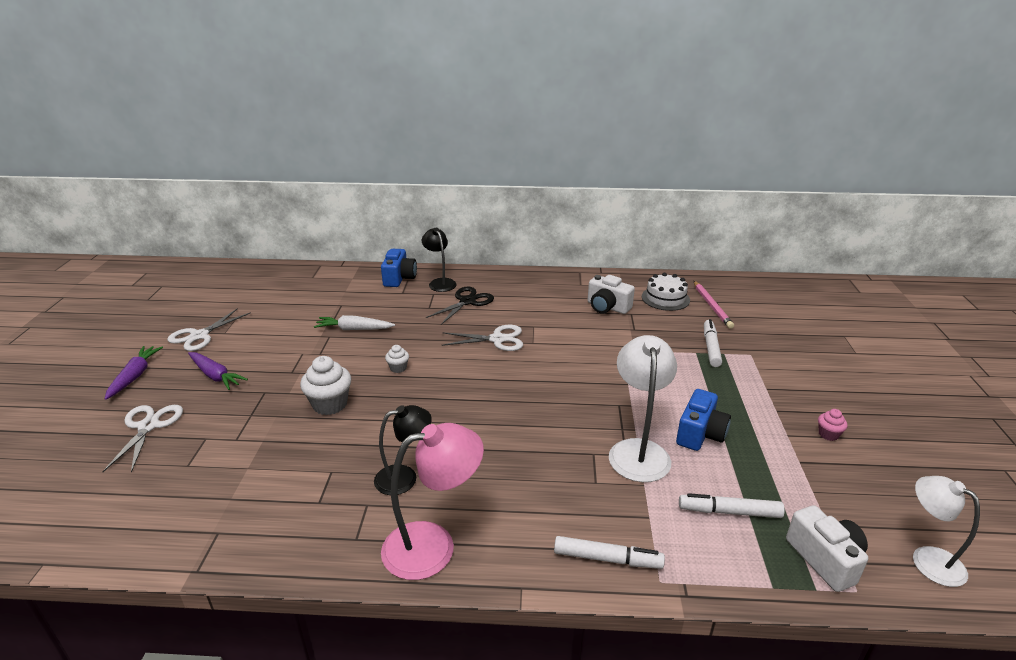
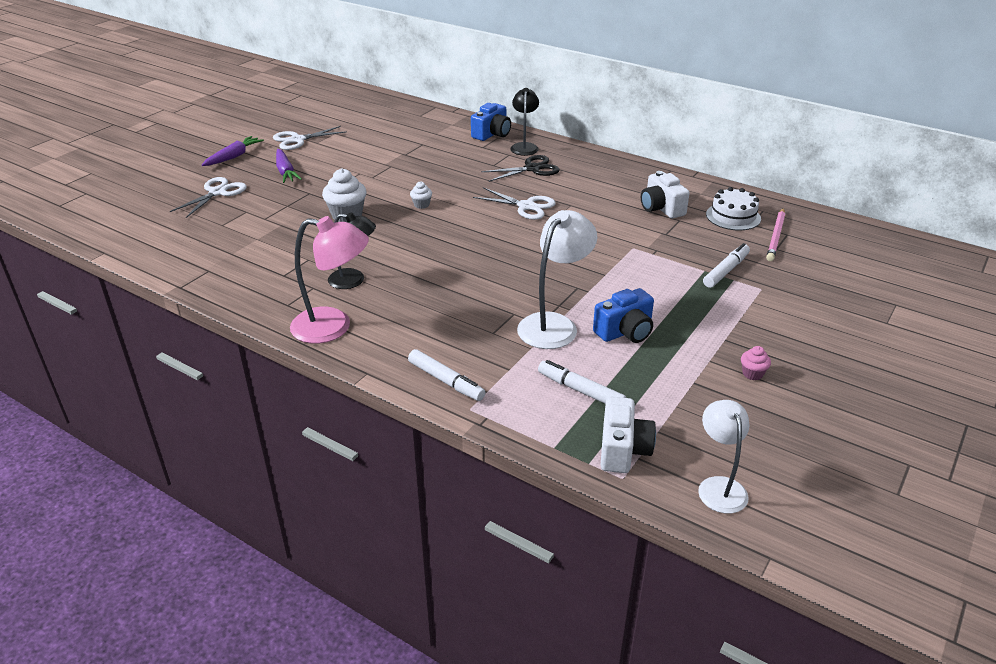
camera: 30 degrees right, 5 degrees up
white carrot [314,315,395,330] -> none

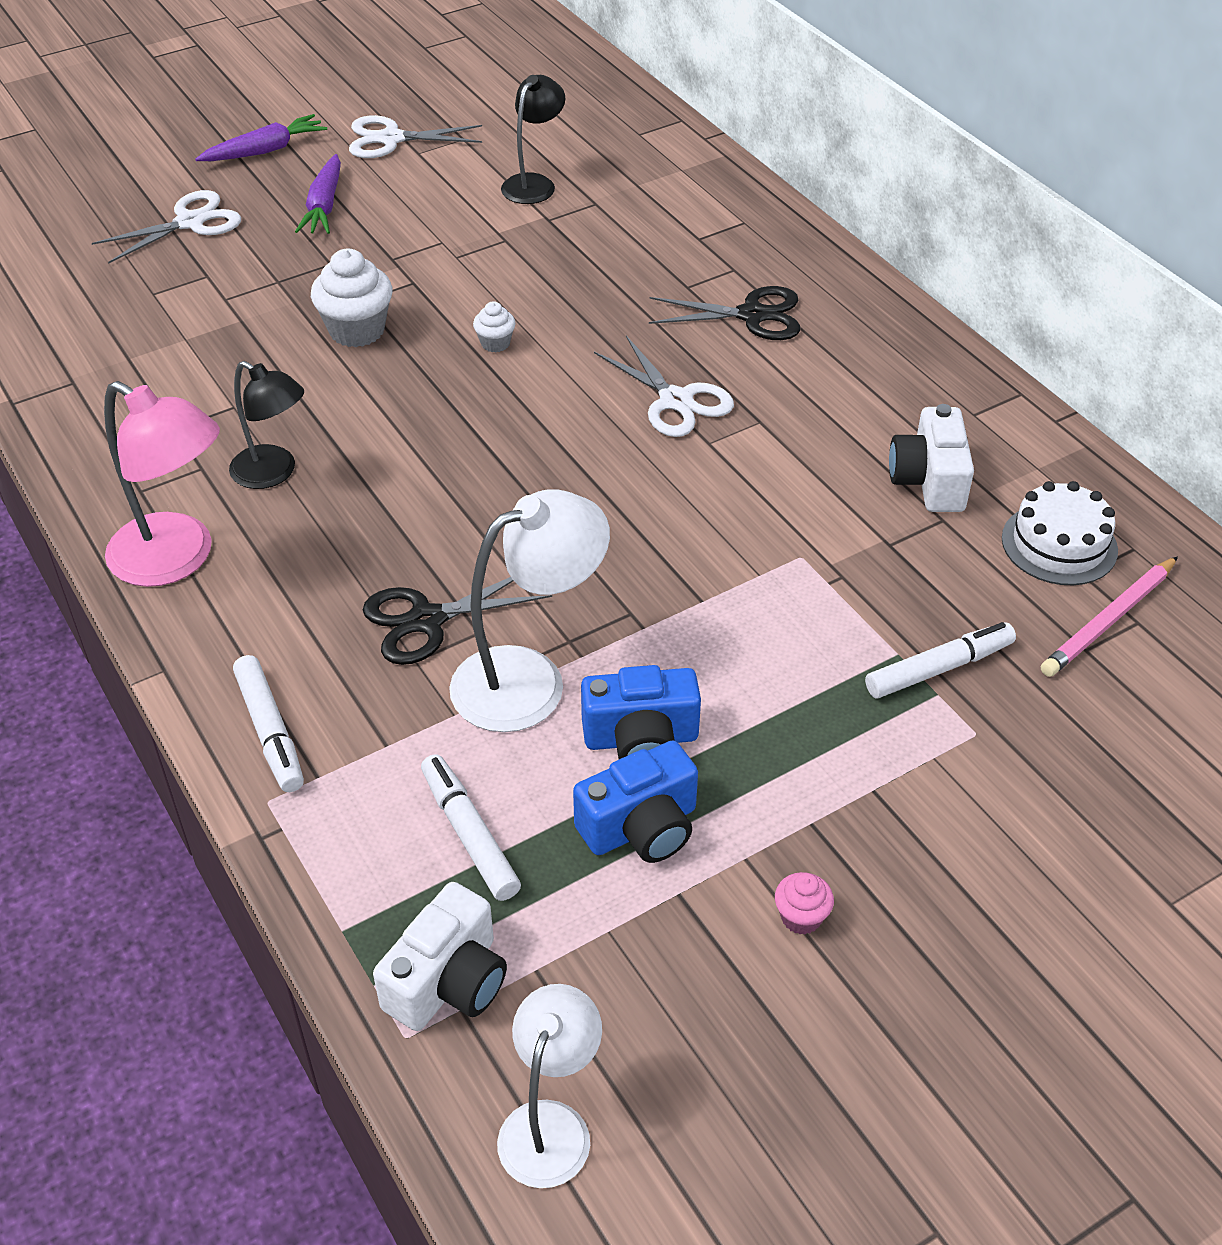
camera: 25 degrees right, 10 degrees up
blue camera [471,103,511,141] -> blue camera moved to [573,740,698,863]
black lamp [510,88,539,156] -> black lamp moved to [501,75,566,204]
none -> black scissors [363,577,552,665]

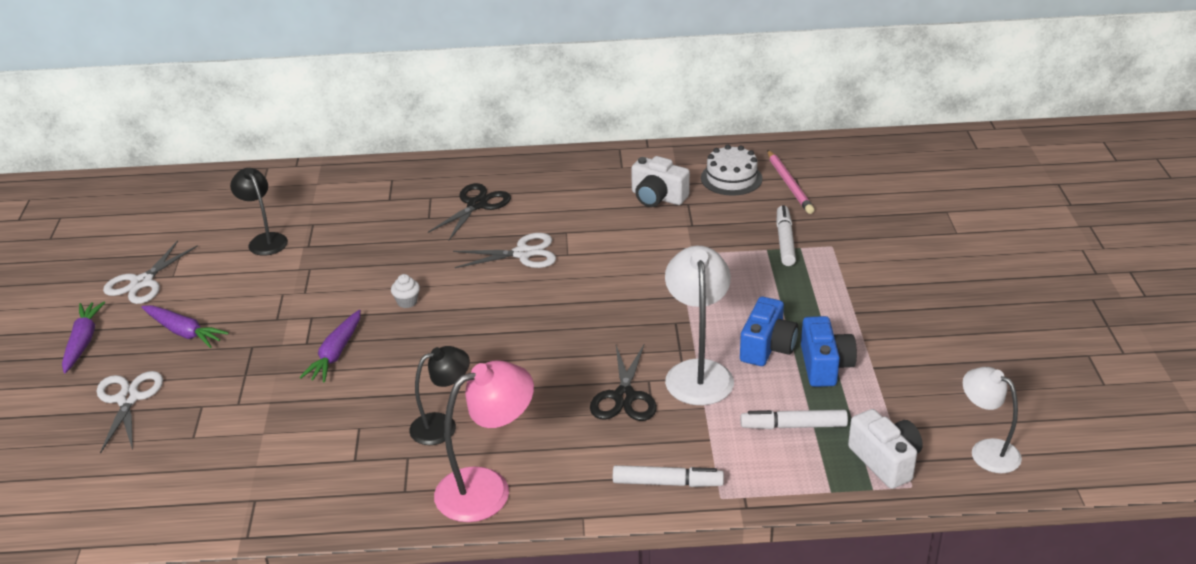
camera: 60 degrees left, 10 degrees down
white cupcake [311,249,392,347] -> purple carrot [300,310,361,382]
pink cupcake [775,872,834,934] -> none

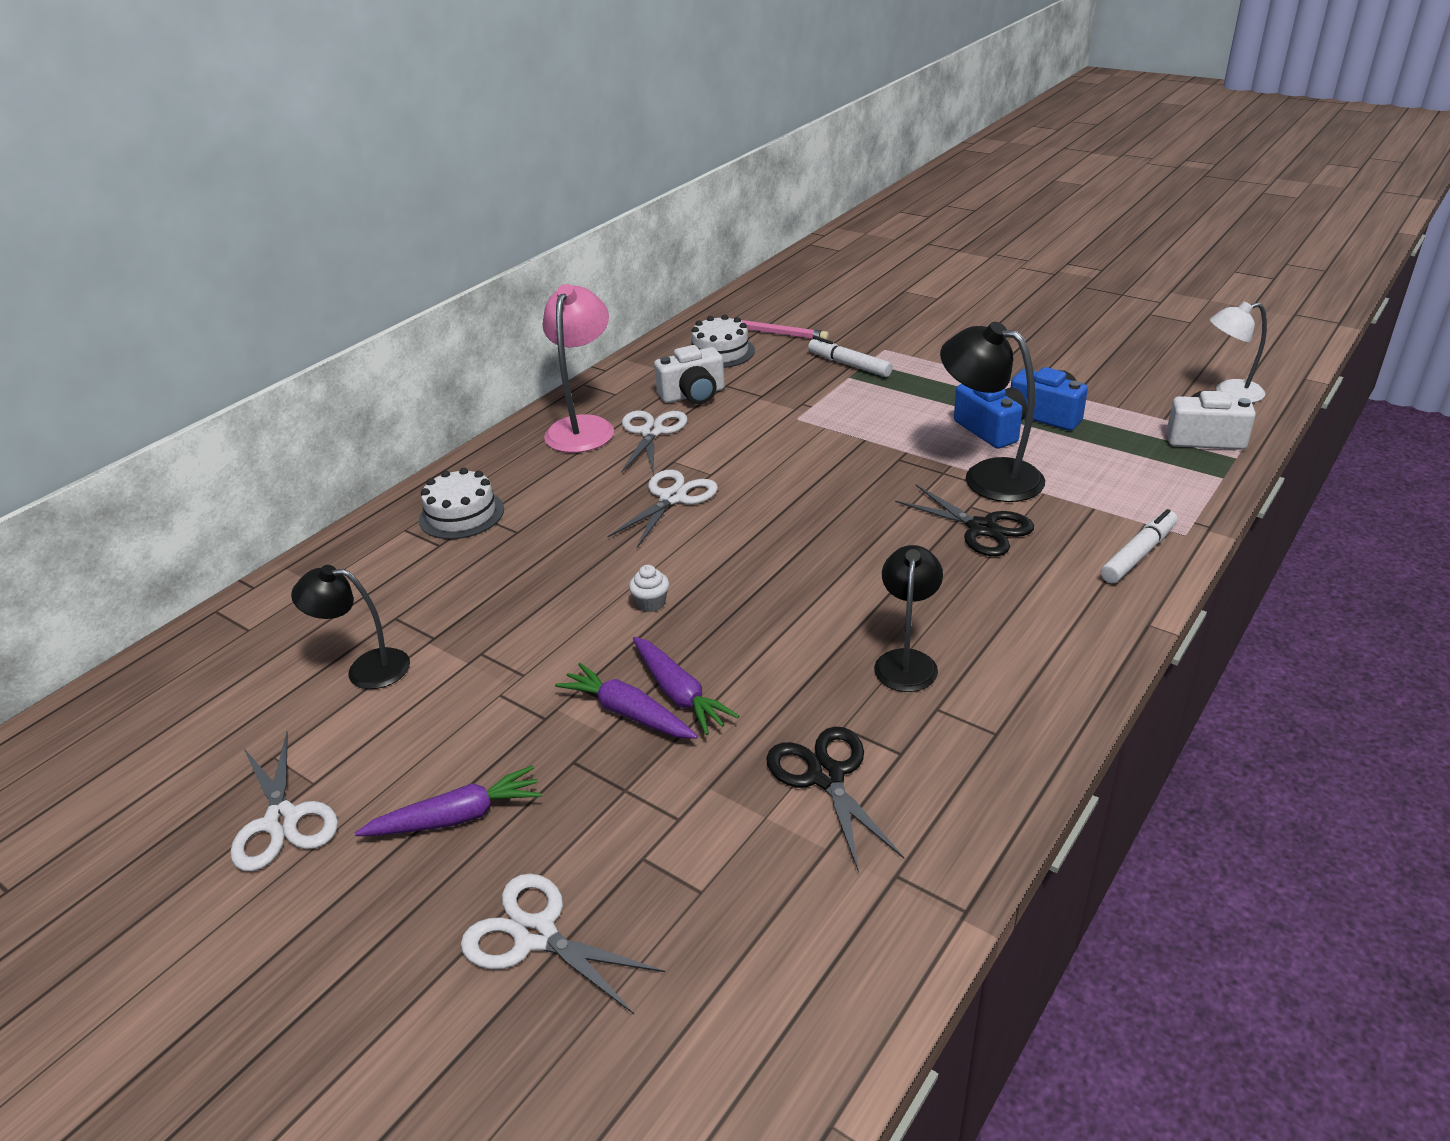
camera: 50 degrees left, 0 degrees up
purple carrot [62,302,105,373] -> purple carrot moved to [555,663,698,739]
black scissors [428,183,511,240] -> black scissors moved to [766,727,904,872]
pink lamp [434,360,534,522] -> pink lamp moved to [542,284,614,453]
white lamp [665,246,734,405] -> black lamp [940,322,1045,502]
white marker [740,410,848,429] -> none
none -> white cake [419,468,504,539]
none -> white scissors [621,411,688,473]

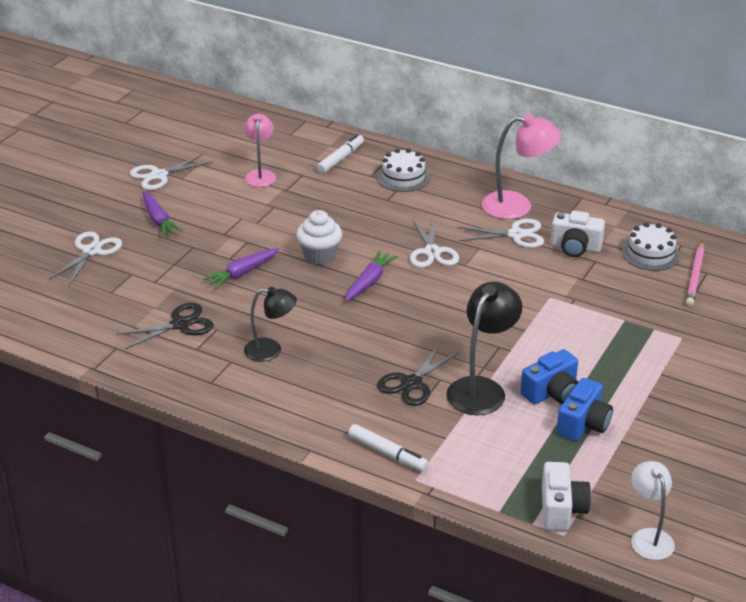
camera: 80 degrees right, 0 degrees up
black lamp [291,565,410,689] -> pink lamp [244,114,276,187]
purple carrot [555,663,698,739] -> purple carrot moved to [345,251,398,302]
white scissors [607,470,718,548] -> white scissors turned 60 degrees clockwise [410,218,459,268]
white cupcake [629,565,669,612] -> white cupcake [296,210,342,265], size x1.92
white camera [654,345,725,404] -> white camera turned 45 degrees counterclockwise [551,211,605,257]
white marker [808,337,893,377] -> white marker moved to [317,134,364,174]

